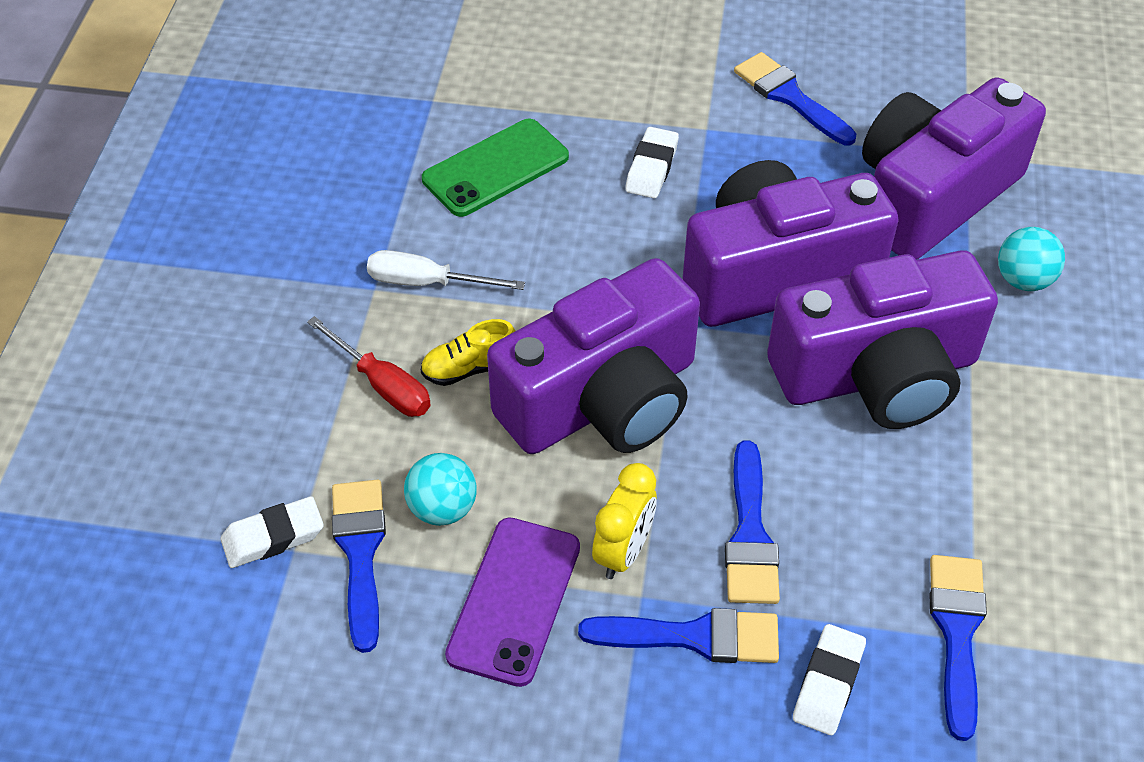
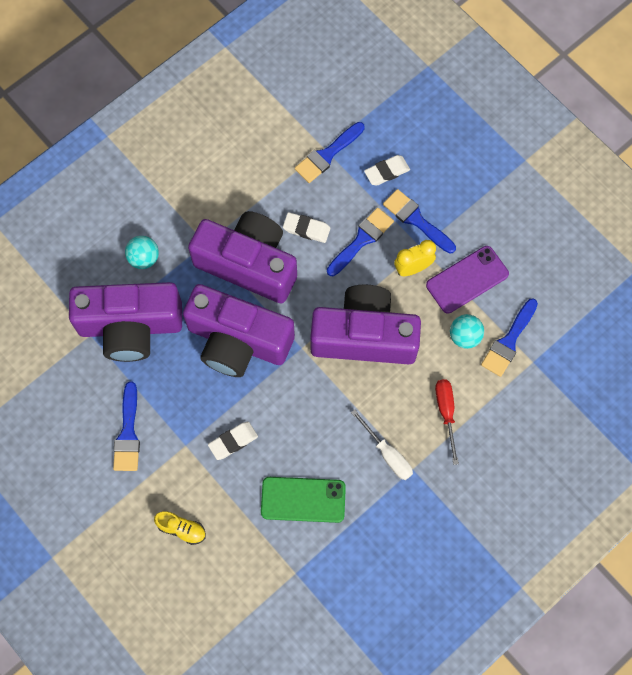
camera: 140 degrees left, 20 degrees up
white eraser [221,496,324,568] -> white eraser moved to [283,212,330,243]
yellow shoe [421,319,515,386] -> yellow shoe moved to [154,511,206,545]

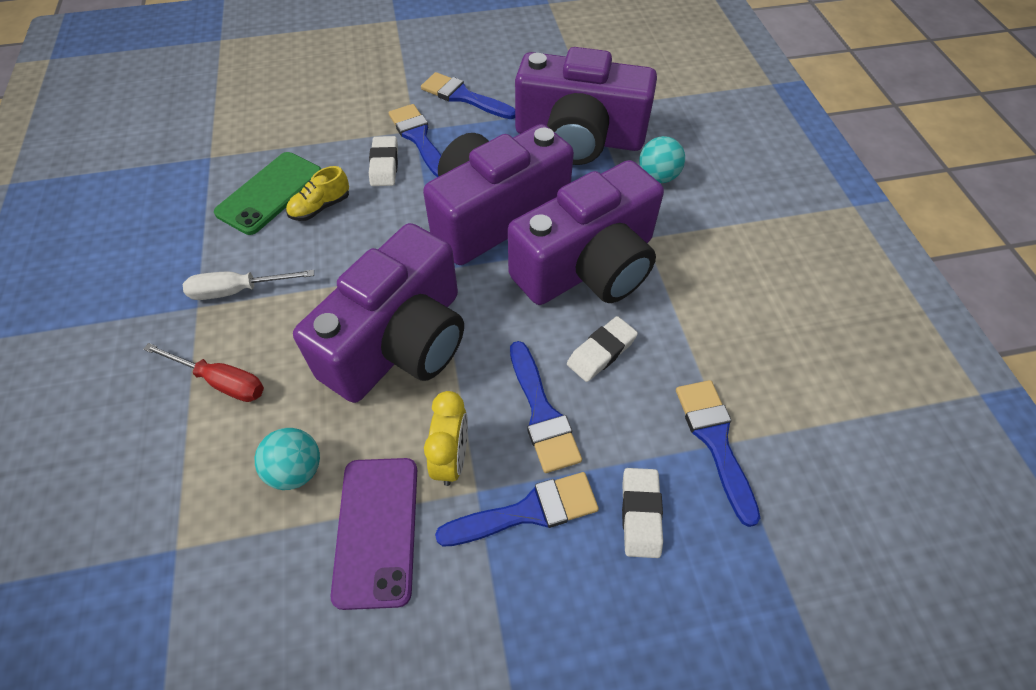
camera: 120 degrees right, 15 degrees down
purple camera [69,282,182,362] -> purple camera turned 105 degrees counterclockwise [515,47,657,165]
yellow shoe [154,511,206,545] -> yellow shoe moved to [286,166,349,221]
blue brush [481,299,538,377] -> blue brush moved to [389,104,442,177]

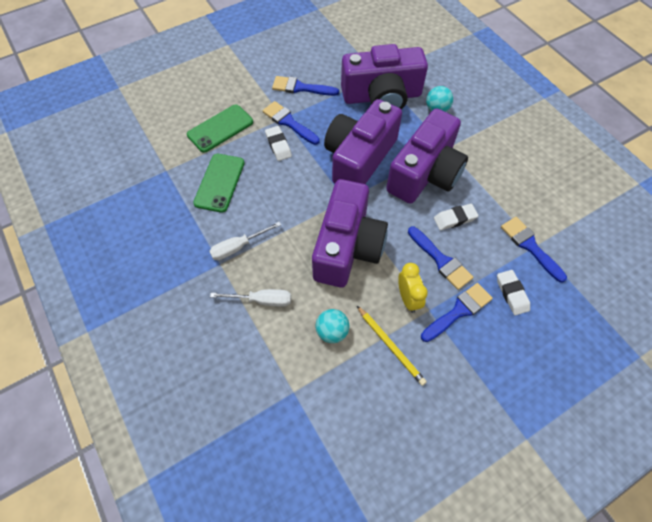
camera: 20 degrees left, 5 degrees up
red screwdriver [143,343,264,402] -> white screwdriver [210,289,291,306]
yellow shoe [286,166,349,221] -> none
purple phone [331,458,417,610] -> yellow pencil [357,306,427,386]
white eraser [567,316,638,382] -> white eraser turned 45 degrees clockwise [434,204,478,230]
none -> green phone [187,105,253,153]

